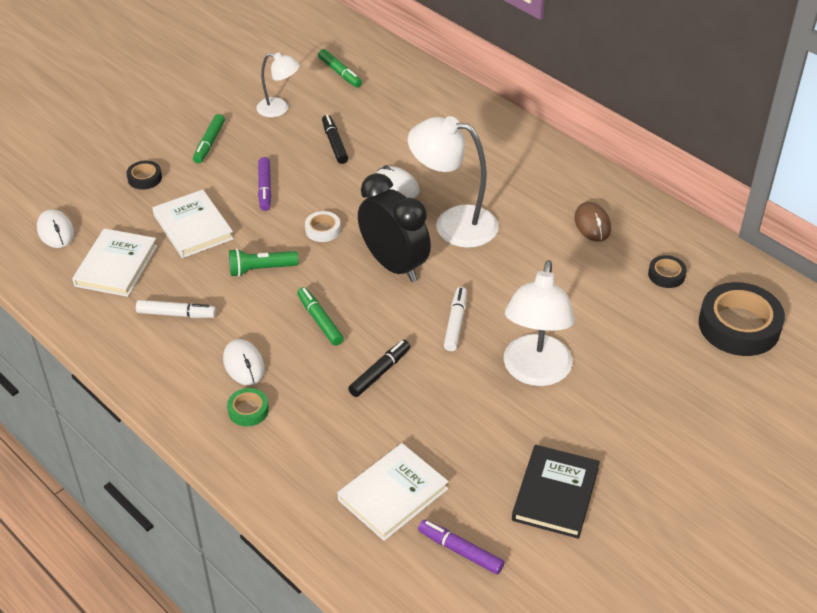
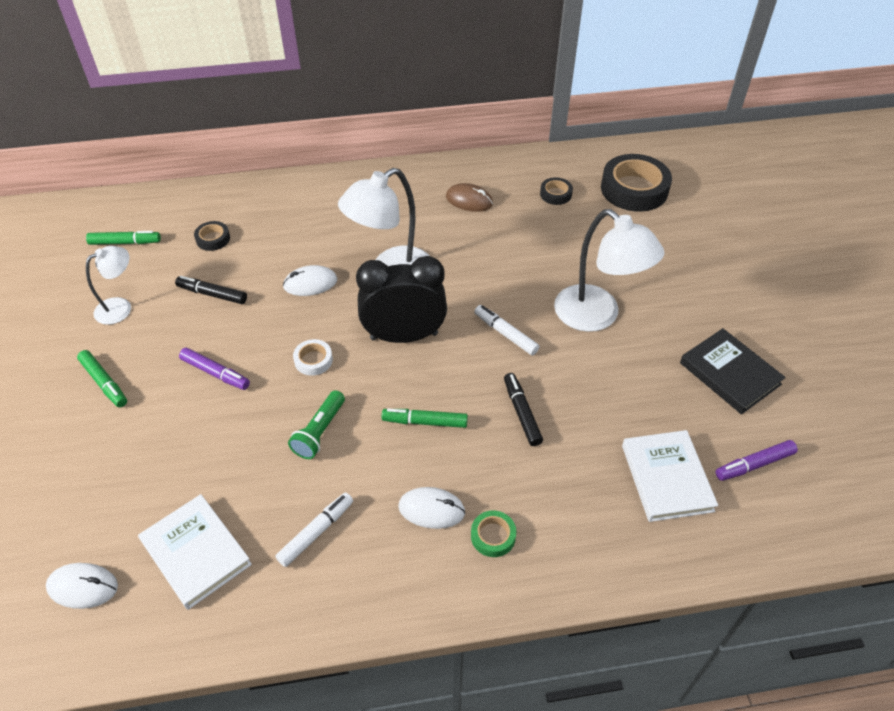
camera: 55 degrees left, 5 degrees up
black tape [127,161,162,189] -> black tape moved to [194,221,230,251]
white book [152,190,234,258] -> none

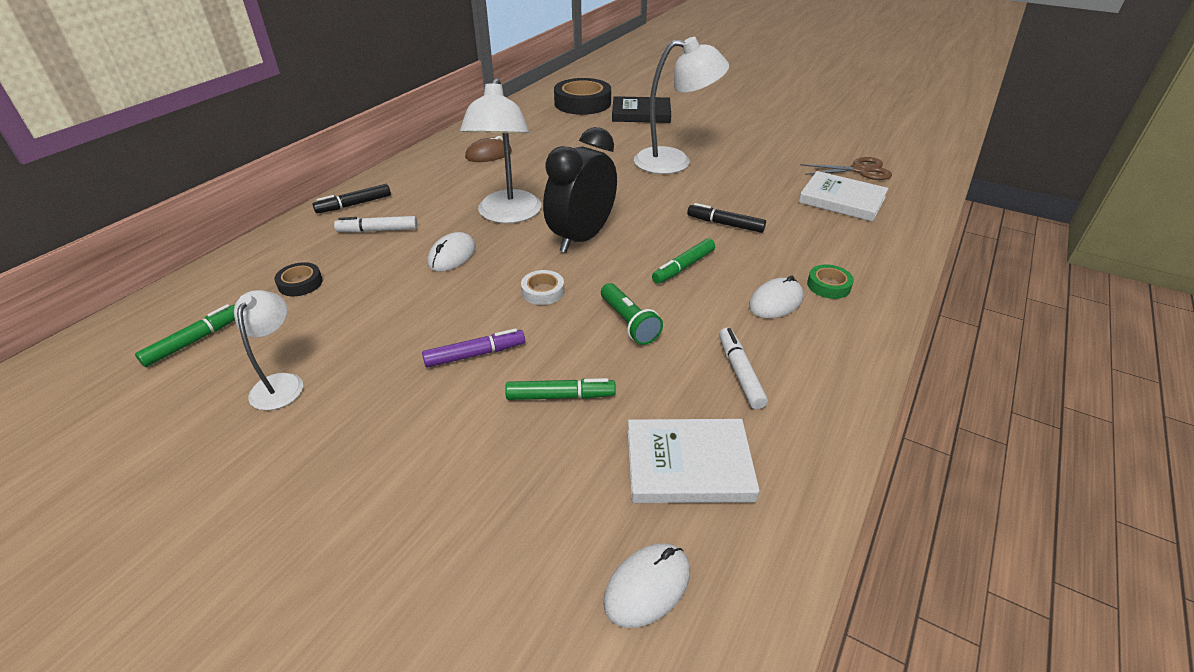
camera: 50 degrees left, 10 degrees down
green marker [77,350,127,407] -> green marker moved to [505,378,616,400]
black marker [175,276,247,304] -> black marker moved to [312,184,391,213]
white marker [474,305,540,356] -> white marker moved to [334,216,417,233]
black tape [540,177,573,205] -> none
black book [680,328,786,414] -> black book moved to [612,96,671,123]
purple marker [716,440,798,481] -> brown scissors [800,157,892,180]

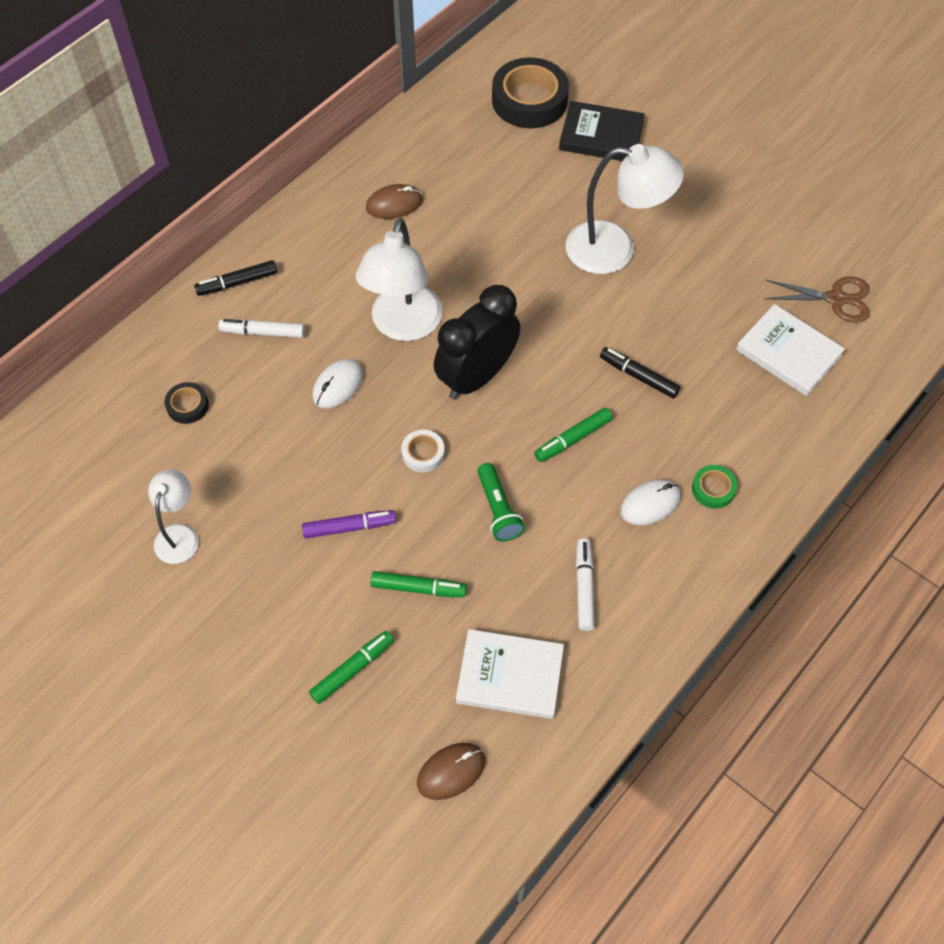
camera: 10 degrees right, 20 degrees up
green marker [135,304,235,367] -> green marker moved to [309,631,394,704]
white mouse [603,543,690,628] -> brown mouse [417,743,485,800]

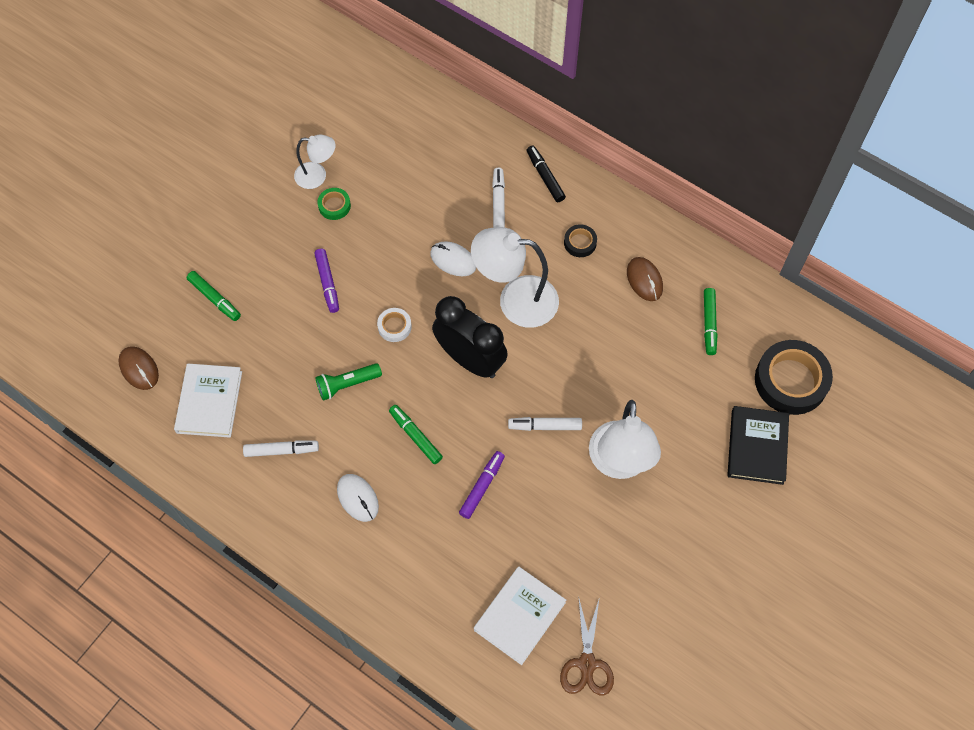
camera: 85 degrees right, 5 degrees up
black tape [165,382,209,424] -> black tape moved to [564,224,597,257]
green marker [370,571,467,597] -> green marker moved to [704,288,717,355]
black marker [600,347,680,398] -> purple marker [459,451,505,519]
green tape [692,465,738,509] -> green tape moved to [318,188,351,220]
none -> white marker [508,417,582,431]

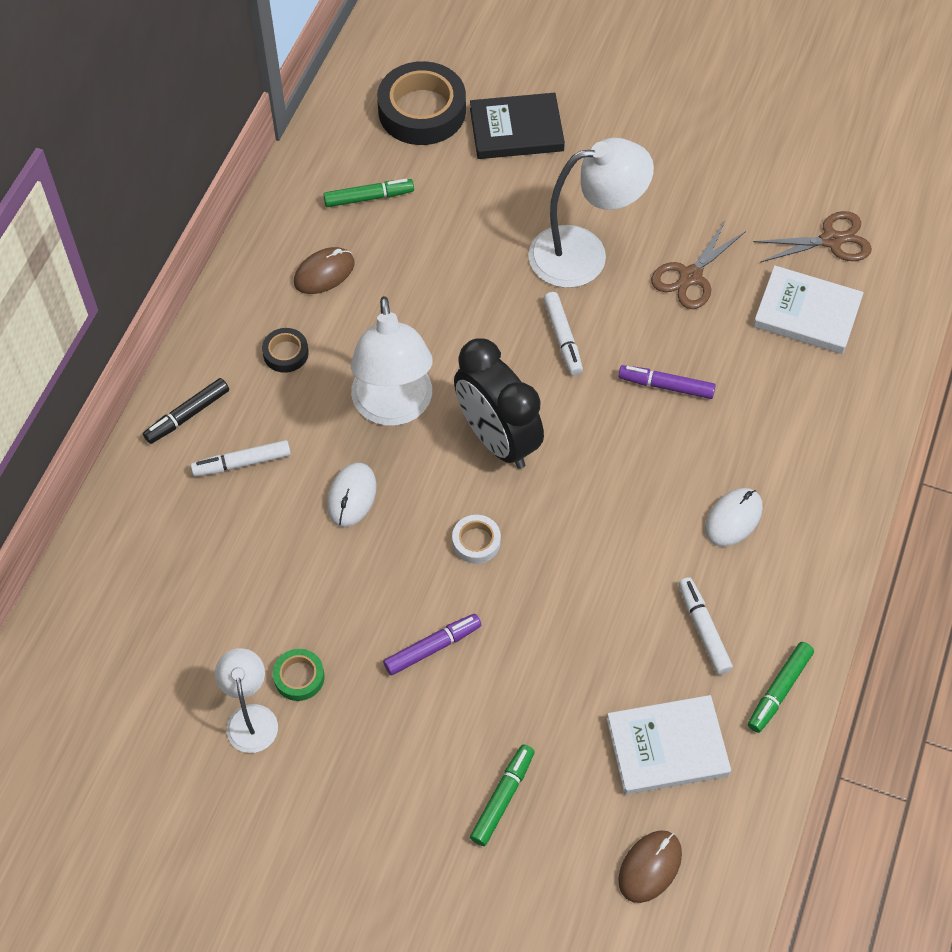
camera: 105 degrees left, 5 degrees down
green flashlight [315,363,382,401] -> none
green marker [389,405,443,464] -> green marker moved to [748,642,814,733]
black clock [432,296,508,378] -> black clock turned 60 degrees counterclockwise [454,338,544,469]
none -> brown scissors [651,221,746,309]

